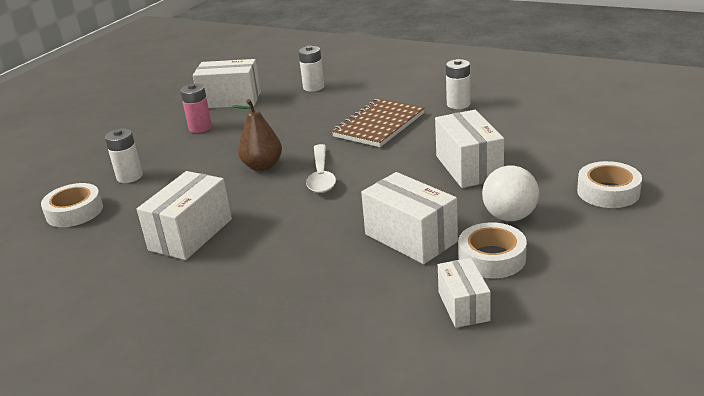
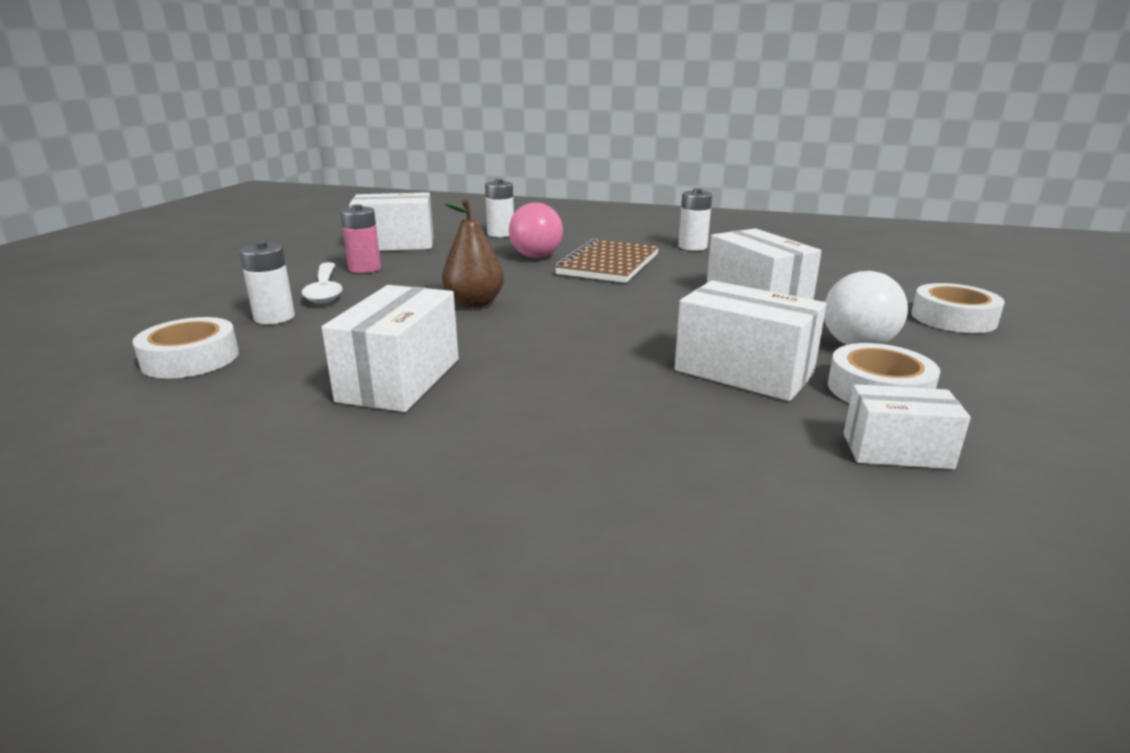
camera: 15 degrees left, 5 degrees down
white spoon [306,144,336,193] -> white spoon moved to [302,262,343,303]
white box [438,258,491,328] -> white box turned 60 degrees counterclockwise [844,384,971,469]
none -> pink ball [509,202,563,258]

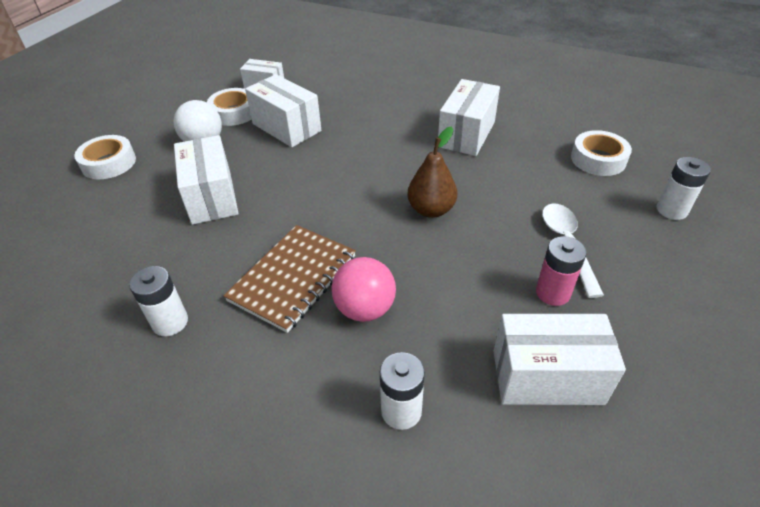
camera: 170 degrees left, 20 degrees up
white battery [239,241,295,324] -> white battery moved to [657,157,711,220]

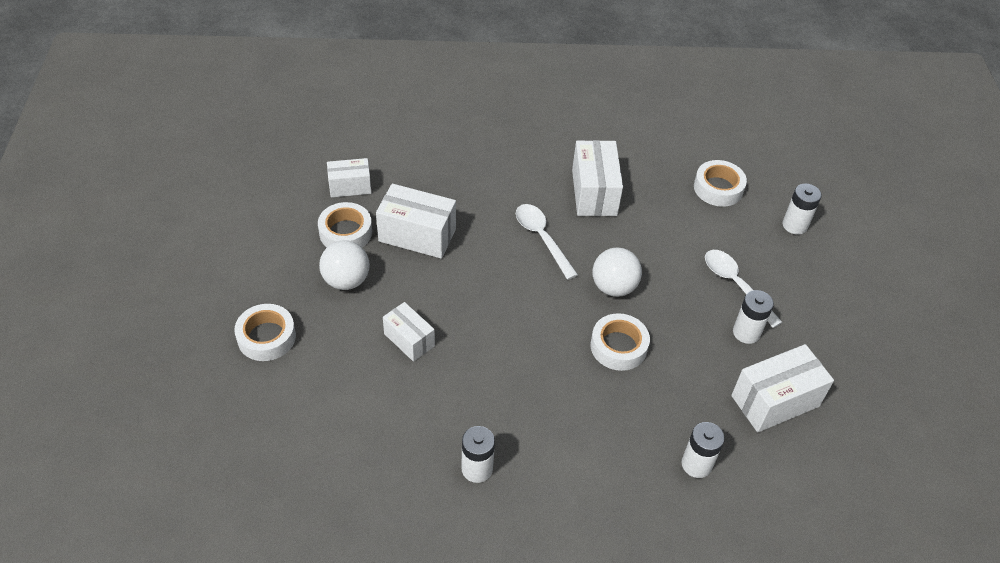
camera: 30 degrees left, 5 degrees up
white box [174,135,239,225] -> white box [383,302,435,362], size x0.62
brown notebook [223,225,356,333] -> none
pink ball [332,257,396,322] -> none
brown pear [408,126,457,218] -> white ball [592,247,642,297]
pink battery [536,236,587,306] -> white battery [733,290,774,344]
none -> white spoon [516,204,578,280]
none -> white tape [591,313,650,371]

